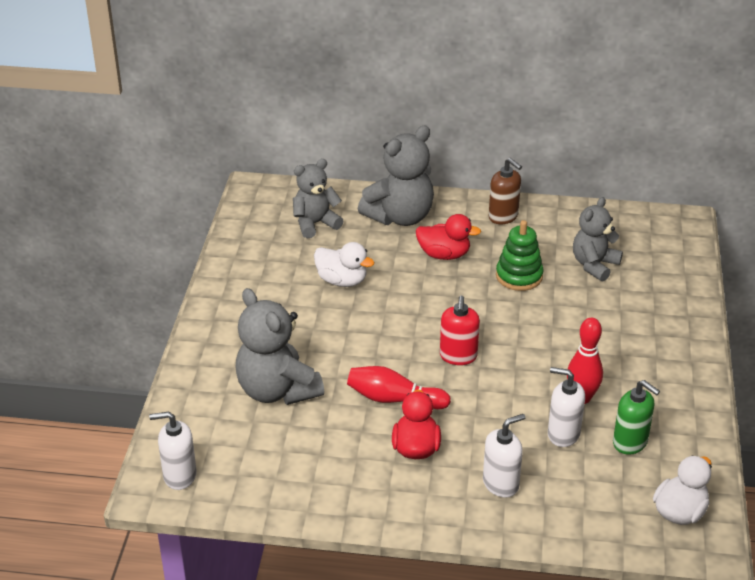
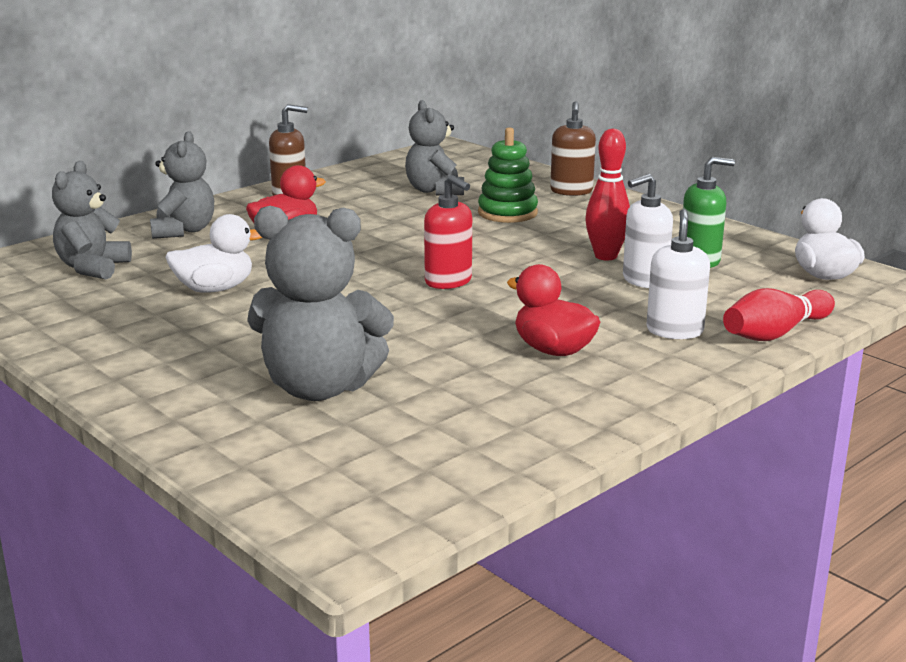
camera: 50 degrees left, 15 degrees down
white soap dispenser [149,412,197,490] -> none
red bowling pin [347,366,451,409] -> red bowling pin moved to [723,288,835,341]
grey teddy bear [358,126,434,226] -> grey teddy bear [150,131,214,239], size x0.66
green stacking toy [496,220,543,291] -> green stacking toy moved to [478,127,538,223]
none -> brown soap dispenser [550,101,596,196]

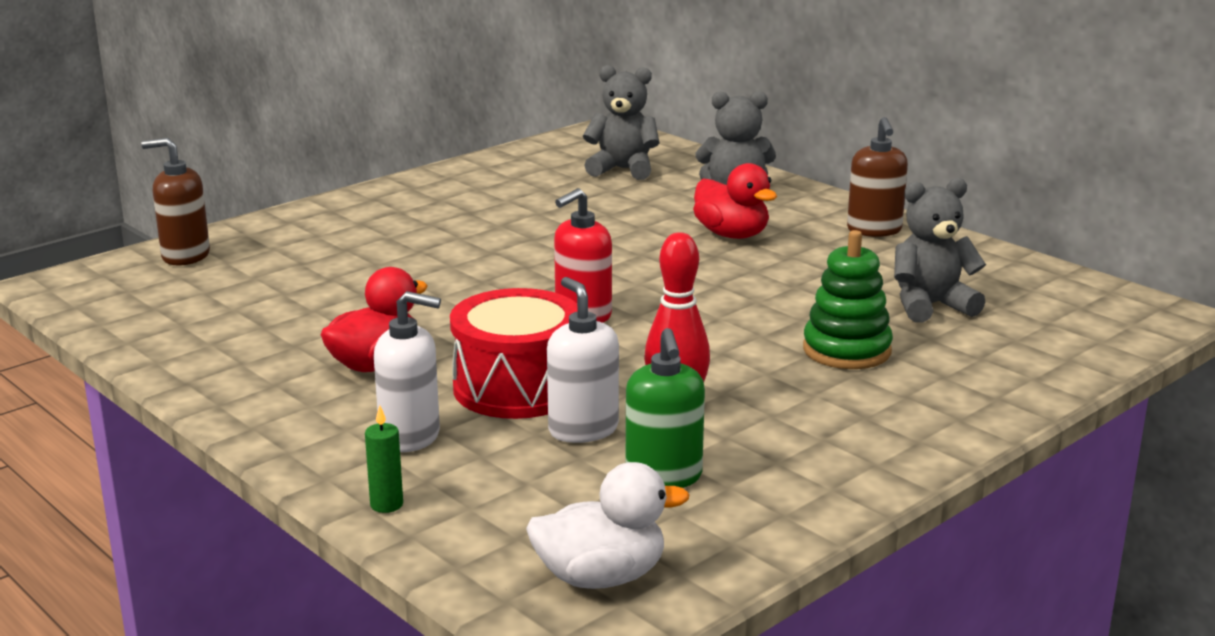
camera: 90 degrees right, 0 degrees up
white duck [165,214,262,293] -> none
grey teddy bear [247,206,394,401] -> none
brown soap dispenser [550,101,596,196] -> brown soap dispenser moved to [141,138,210,265]
red bowling pin [723,288,835,341] -> green candle [365,405,403,513]
none -> red drum [450,288,577,419]

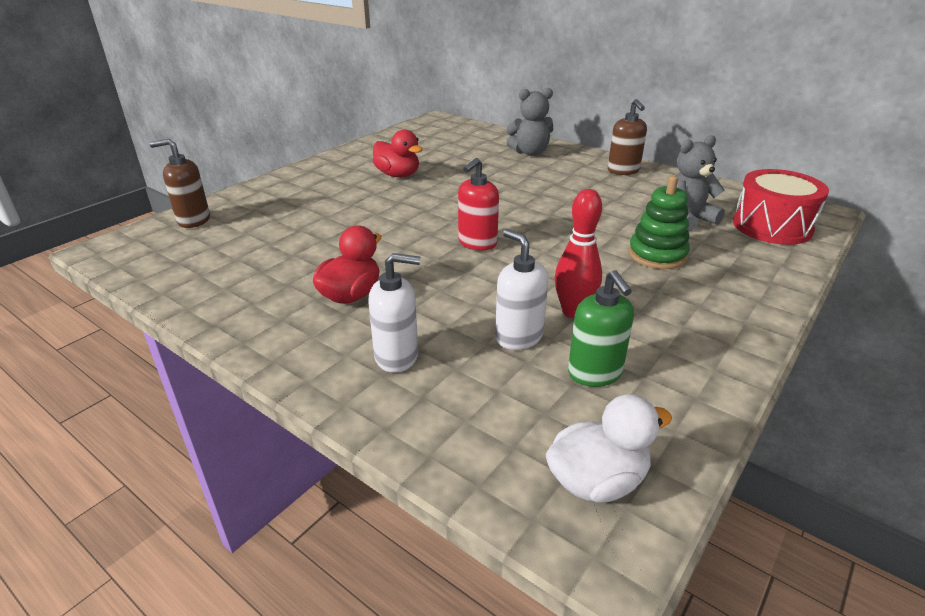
camera: 10 degrees left, 10 degrees up
green candle [365,405,403,513] -> none
red drum [450,288,577,419] -> red drum moved to [733,169,829,245]
grey teddy bear [583,65,660,180] -> none
red duck [693,163,777,239] -> red duck moved to [373,129,423,177]

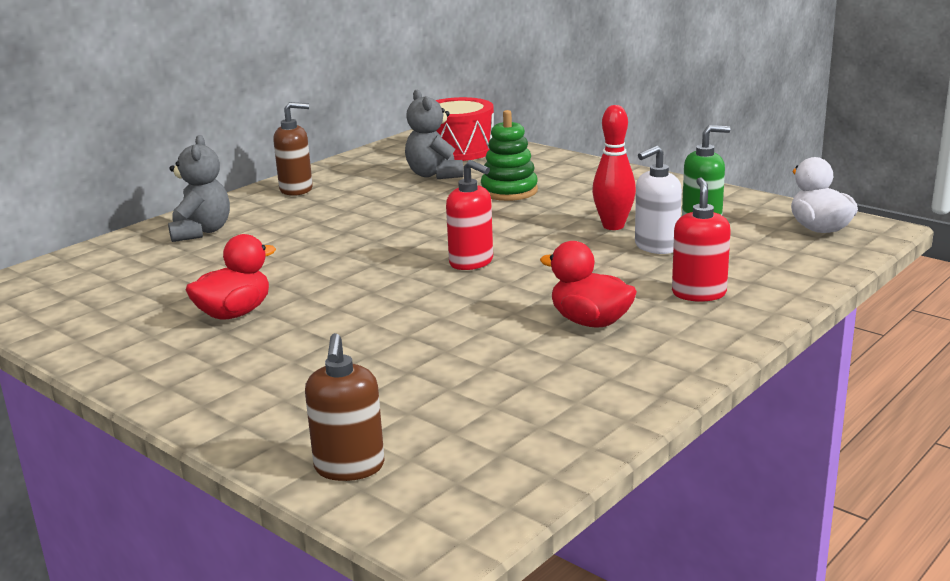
camera: 85 degrees left, 10 degrees down
white soap dispenser [368,253,420,373] -> red soap dispenser [672,177,731,302]

